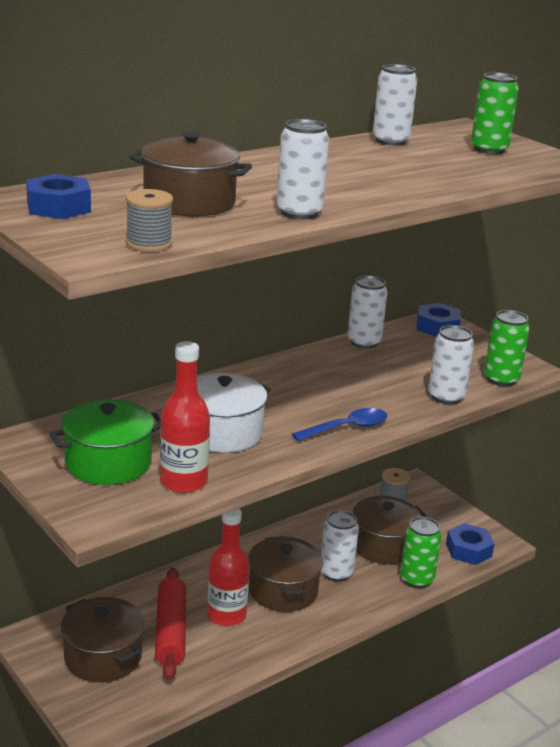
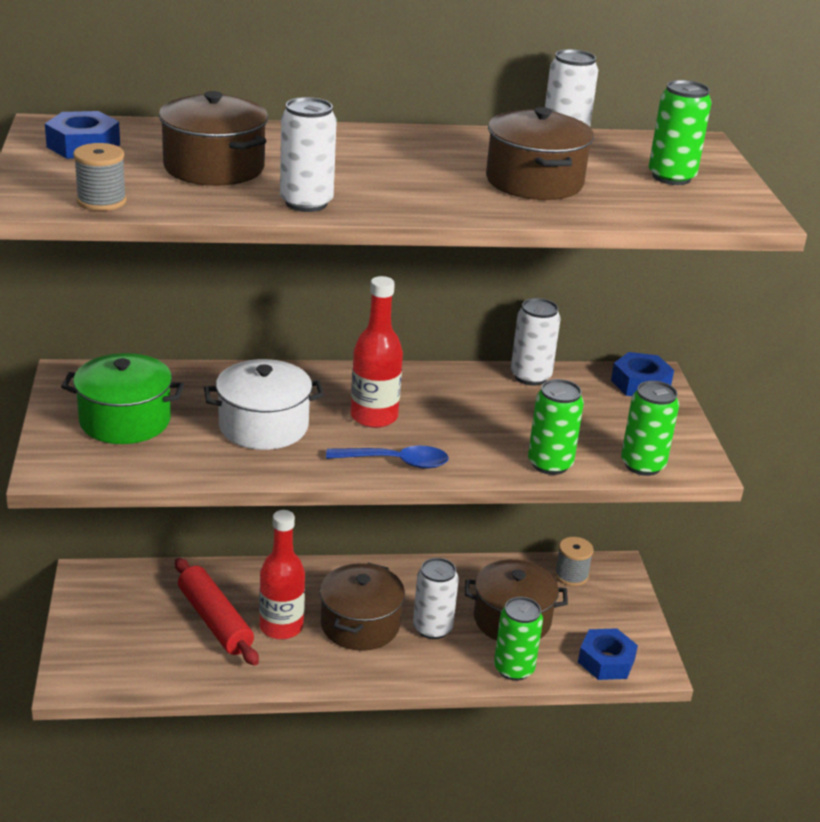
camera: 30 degrees right, 5 degrees up
brown pot [61,597,144,682] -> brown pot moved to [486,107,594,200]
red rolling pin [155,567,186,680] -> red rolling pin turned 60 degrees counterclockwise [175,558,259,666]
red bottle [160,341,210,493] -> red bottle moved to [350,276,403,428]
white can [428,325,474,404] -> green can [528,379,584,475]

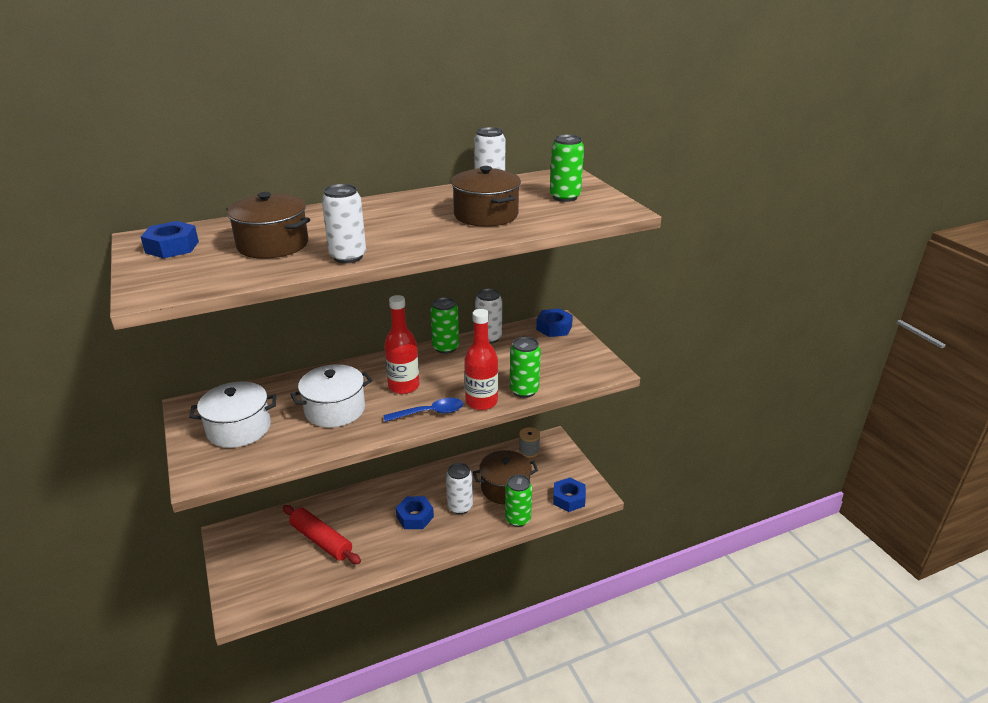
camera: 15 degrees left, 0 degrees up
green pot [61,353,185,444] -> white pot [189,382,276,448]
grey spool [73,143,127,211] -> none
red bottle [259,510,305,639] -> red bottle moved to [464,309,498,410]
brown pot [320,563,405,651] -> blue nut [396,496,434,529]
green can [621,381,679,476] -> green can moved to [430,297,459,354]

